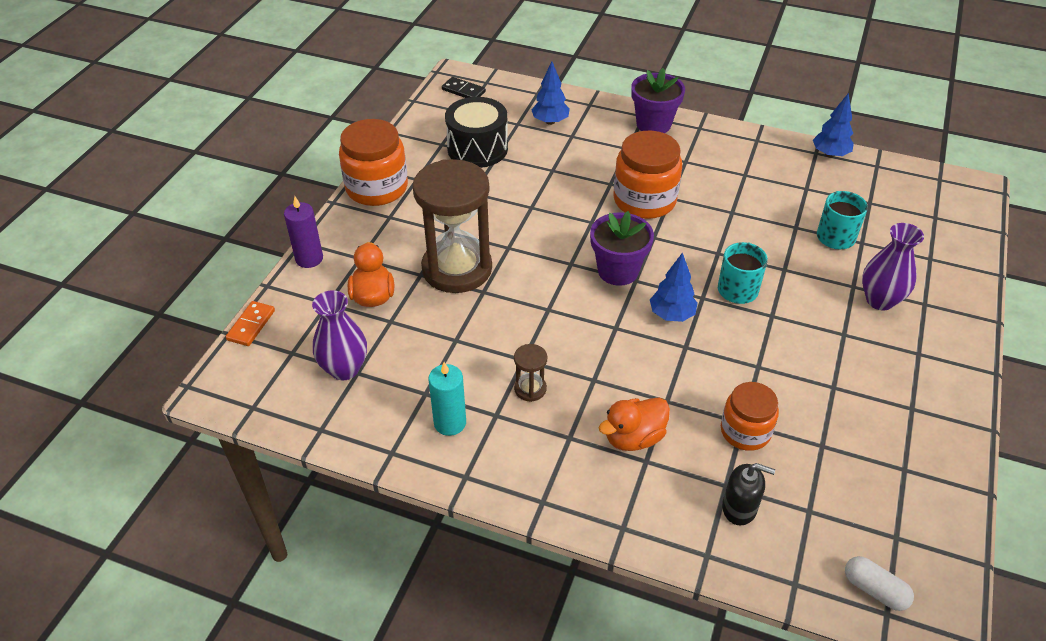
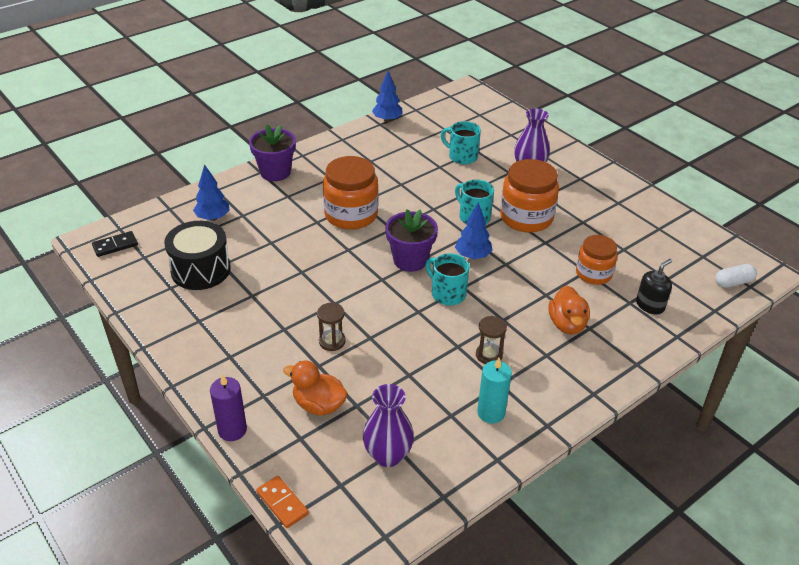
camera: 60 degrees left, 5 degrees down
orange jar [339,119,408,206] -> orange jar moved to [500,159,559,233]
brown hourglass [412,159,492,293] -> brown hourglass [317,303,346,351], size x0.41
none -> turquoise mug [425,253,469,305]

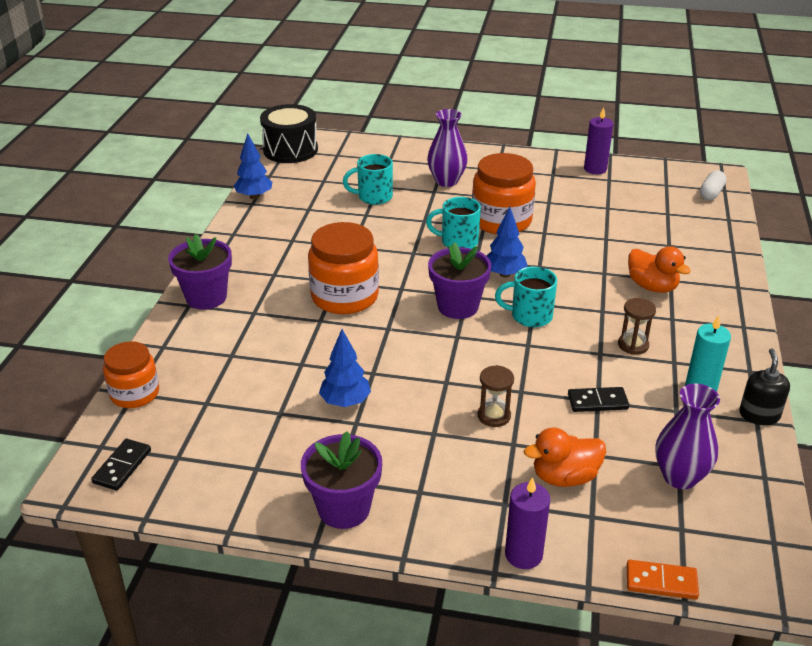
camera: 40 degrees left, 5 degrees down
black drum [164,221,231,290] -> black drum moved to [260,104,318,163]
blue tree [193,164,230,221] -> blue tree moved to [319,329,371,407]
orange jar [576,235,618,285] -> orange jar moved to [103,341,159,408]
black soap dispenser [636,259,672,314] -> black soap dispenser moved to [739,348,790,425]
none -> purple flower pot [301,431,382,529]
none -> black domino [568,387,629,412]
none -> purple candle [584,107,613,174]

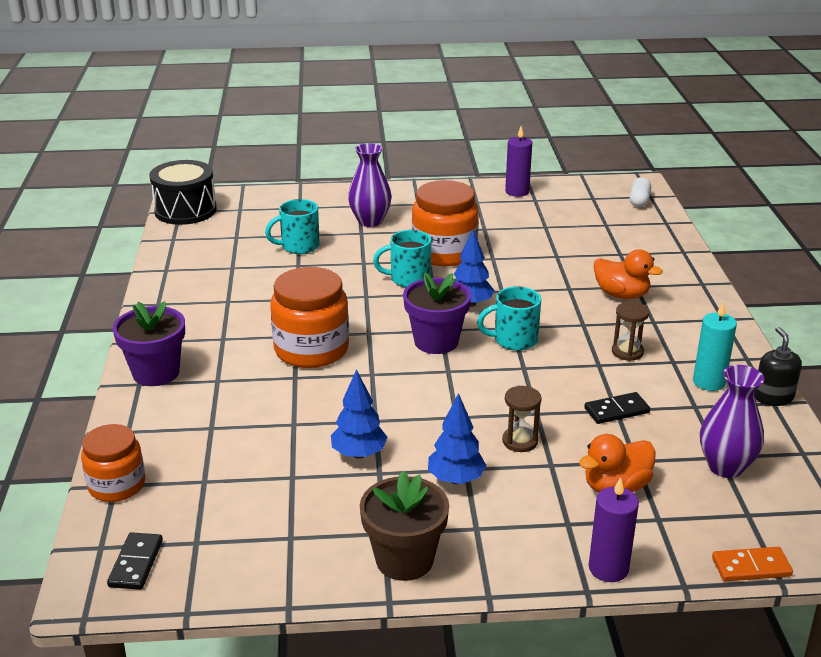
camera: 15 degrees left, 5 degrees down
blue tree [234,133,272,199] -> blue tree moved to [428,393,487,484]
purple flower pot [301,431,382,529] -> brown flower pot [360,471,449,581]

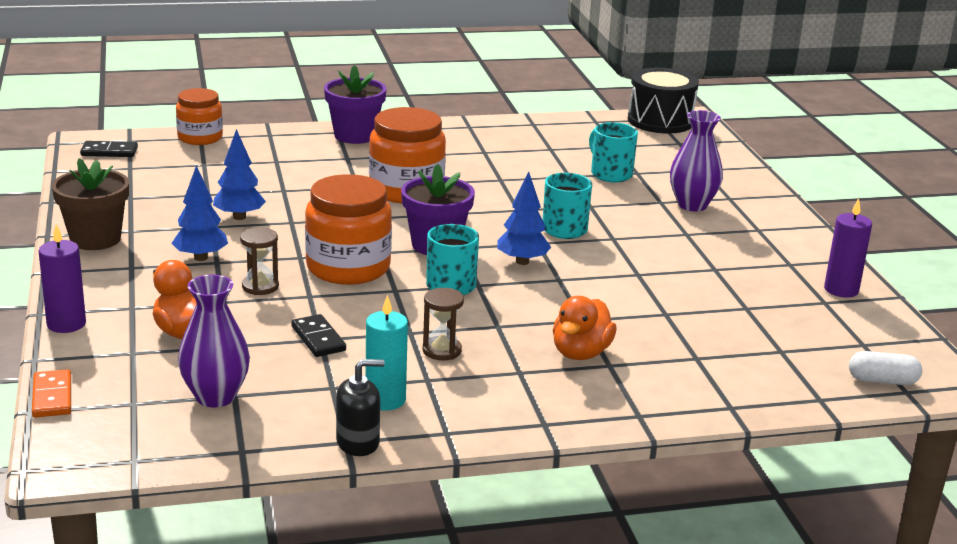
camera: 80 degrees right, 5 degrees down
orange jar [412,180,479,266] -> orange jar moved to [305,174,392,285]

